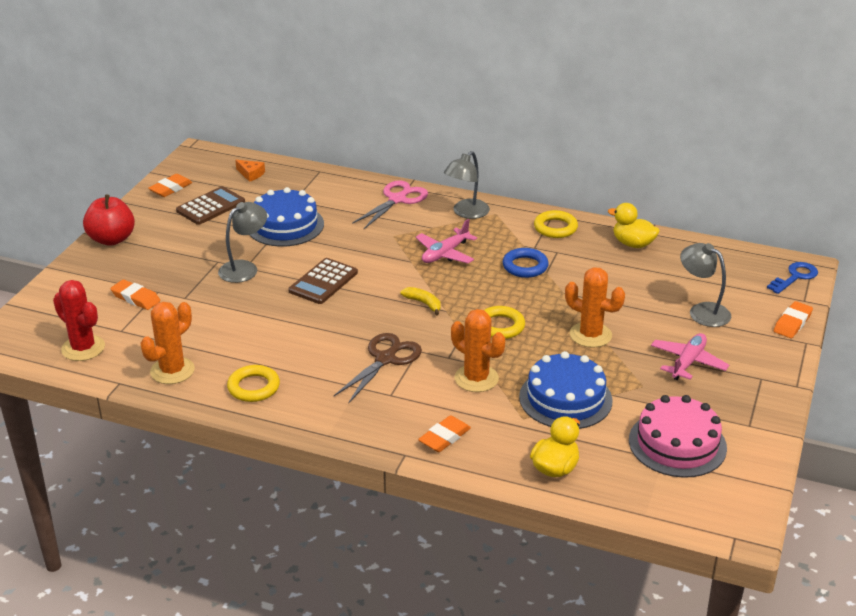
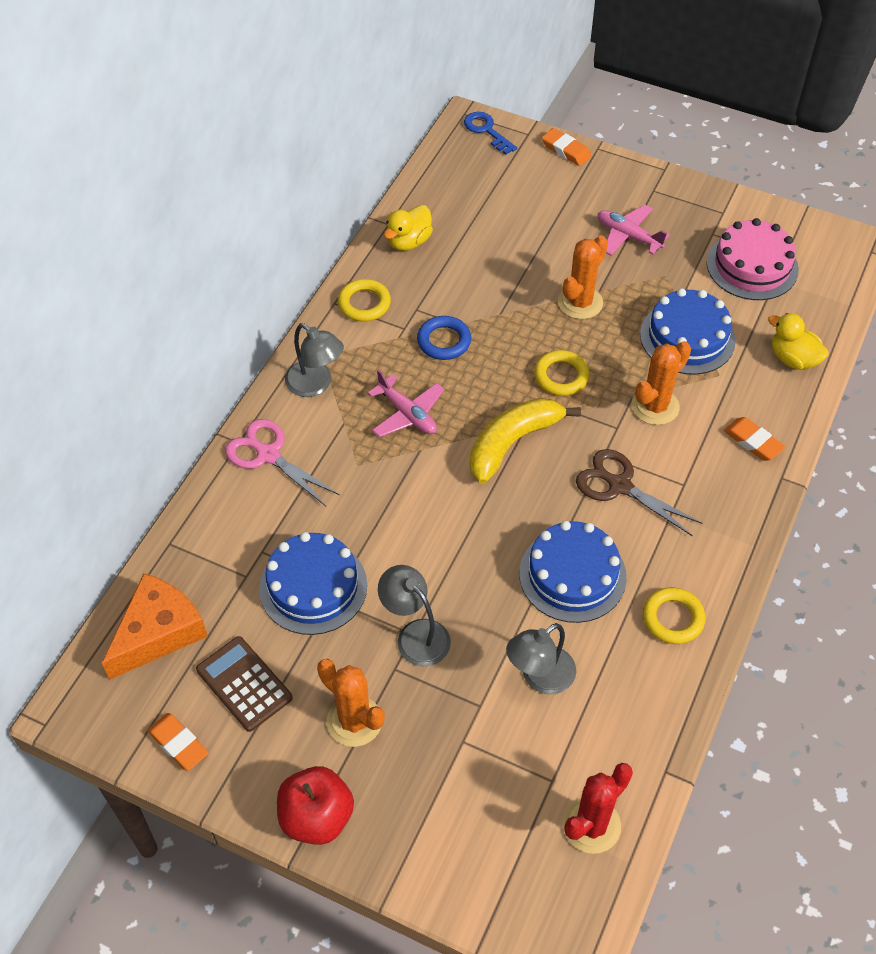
camera: 85 degrees left, 20 degrees up
orange eraser [110,279,161,310] -> none
orange cactus [140,302,195,384] -> orange cactus moved to [317,659,385,747]
orange cheese [235,160,265,182] -> orange cheese [102,573,208,680], size x2.24
brown calculator [288,258,358,304] -> none
yellow banana [400,287,441,315] -> yellow banana [470,398,581,484], size x2.13
grey lamp [680,243,731,327] -> grey lamp moved to [506,623,576,694]
none -> blue cake [519,521,627,623]

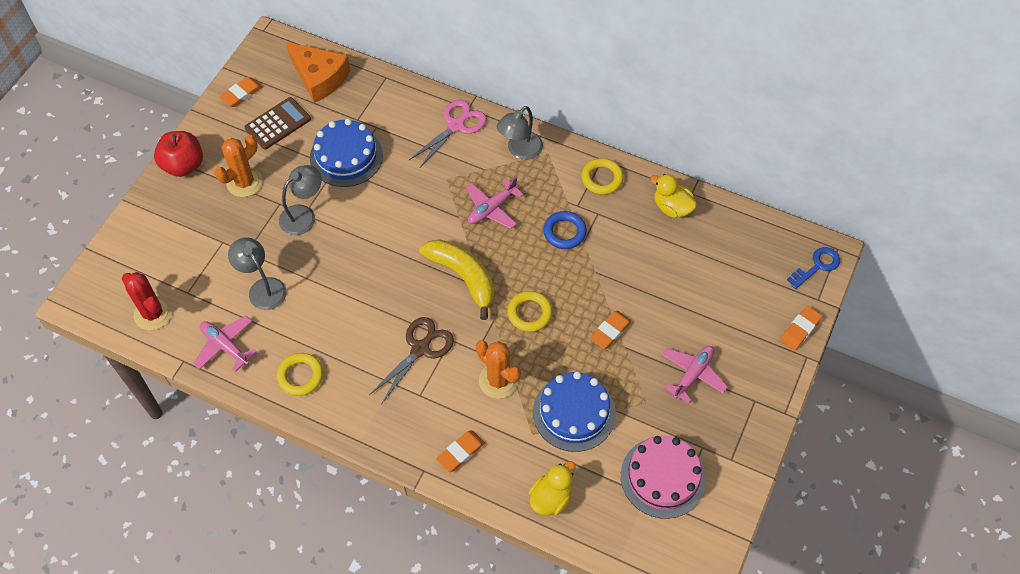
camera: 90 degrees right, 5 degrees up
blue cake [519,521,627,623] -> none
orange cactus [558,235,608,319] -> orange eraser [590,311,632,349]
none -> pink plane [193,316,257,372]

